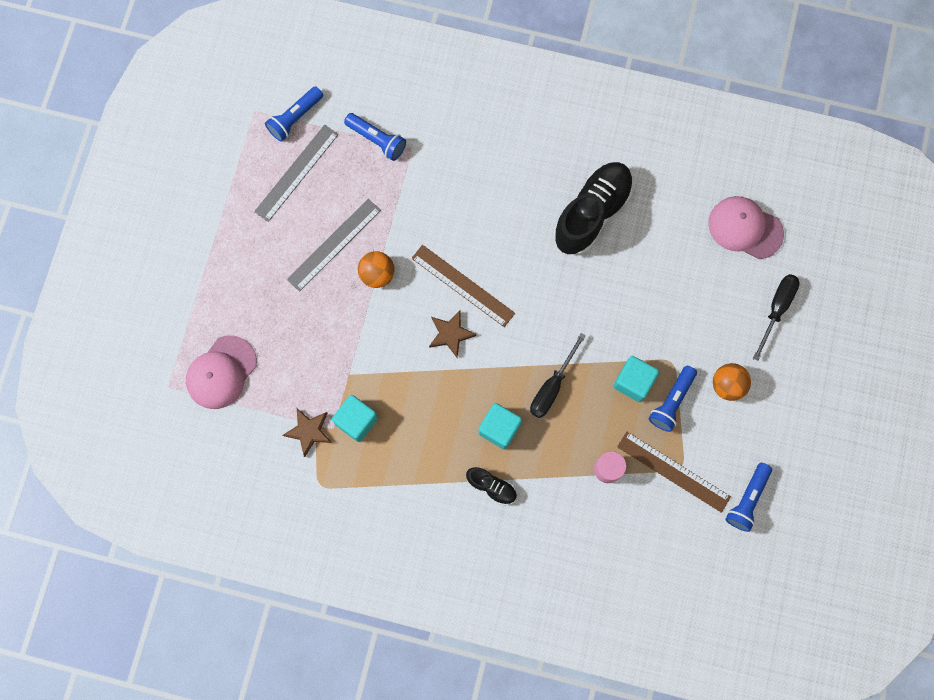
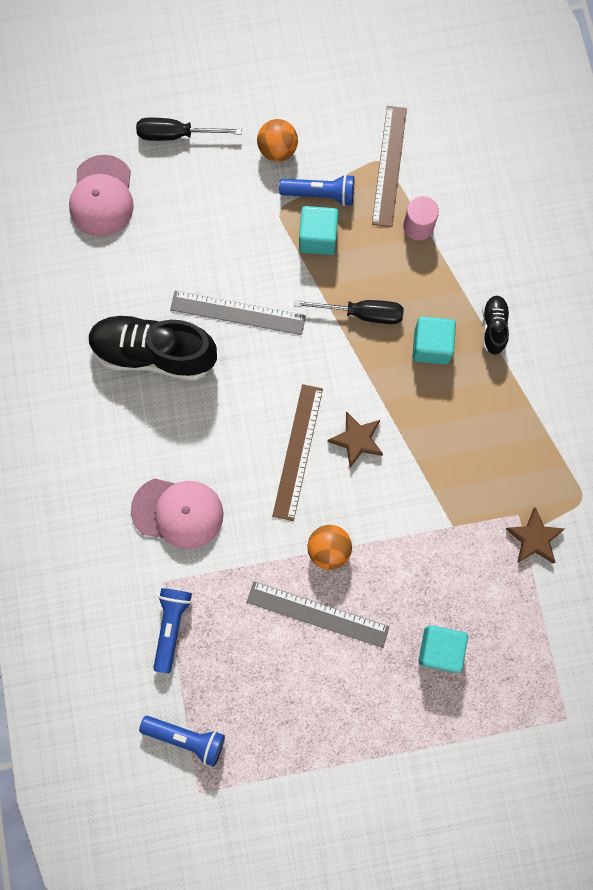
camera: 115 degrees left, 0 degrees up
pink cap [186,335,257,409] -> pink cap moved to [131,479,224,549]
grey ruler [254,125,339,222] -> grey ruler moved to [170,291,306,335]
turquoise cube [332,395,378,442] -> turquoise cube moved to [418,625,468,673]
blue flashlight [725,463,772,532] -> none

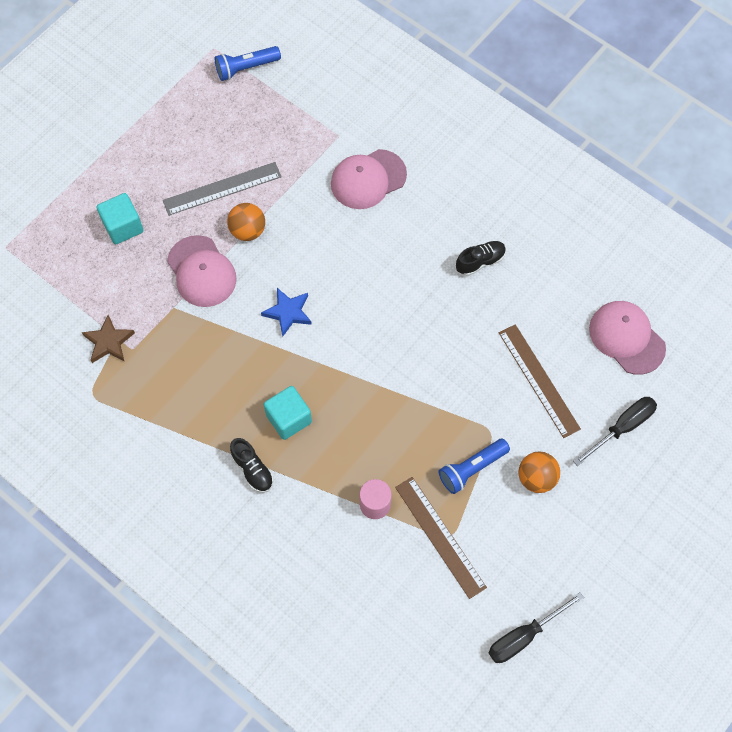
camera: 140 degrees right, 10 degrees down
black shoe [88,314,217,381] -> black shoe [456,241,506,276], size x0.48
blue flashlight [153,588,192,673] -> none
grey ruler [170,291,306,335] -> none
brown ruler [272,384,323,521] -> brown ruler moved to [499,324,581,438]
black screwdriver [294,300,404,324] -> black screwdriver moved to [489,592,584,663]
turquoise cube [299,206,338,255] -> none
brown star [327,411,383,468] -> blue star [261,288,312,337]
none -> pink cap [167,235,237,307]

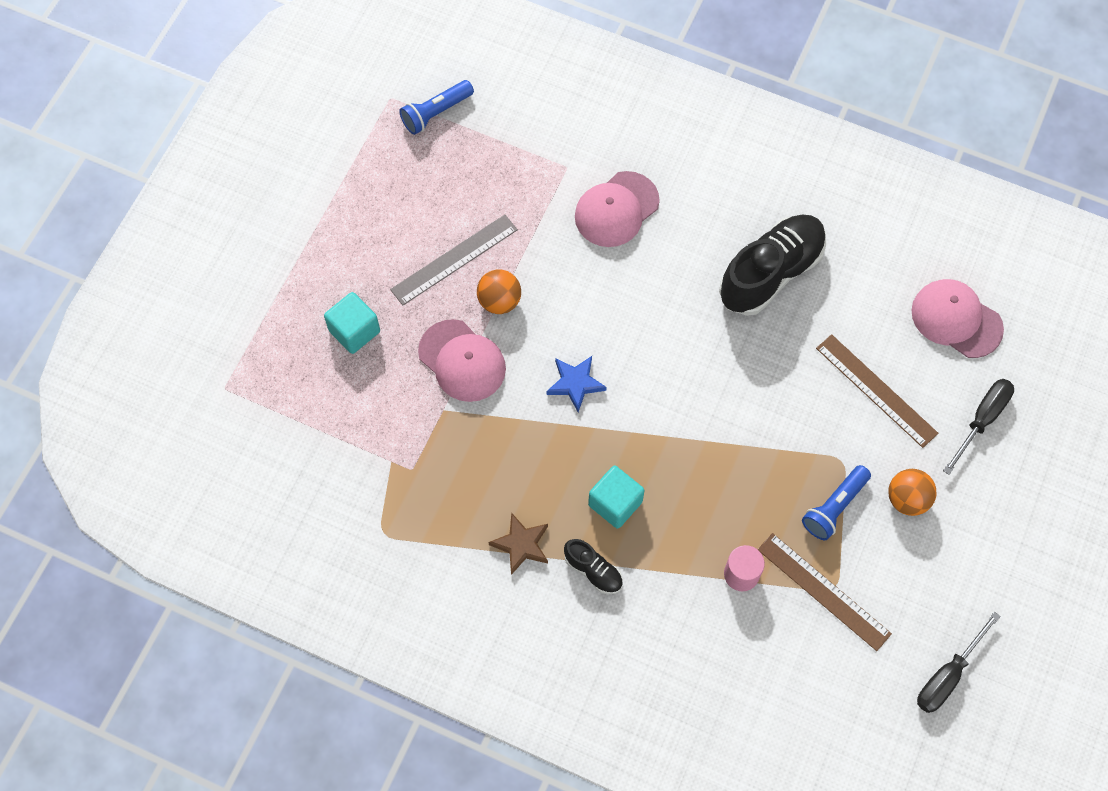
camera: 15 degrees left, 0 degrees up
brown star [82,315,135,363] -> brown star moved to [489,512,548,575]
black shoe [456,241,506,276] -> black shoe [719,214,826,316], size x2.10

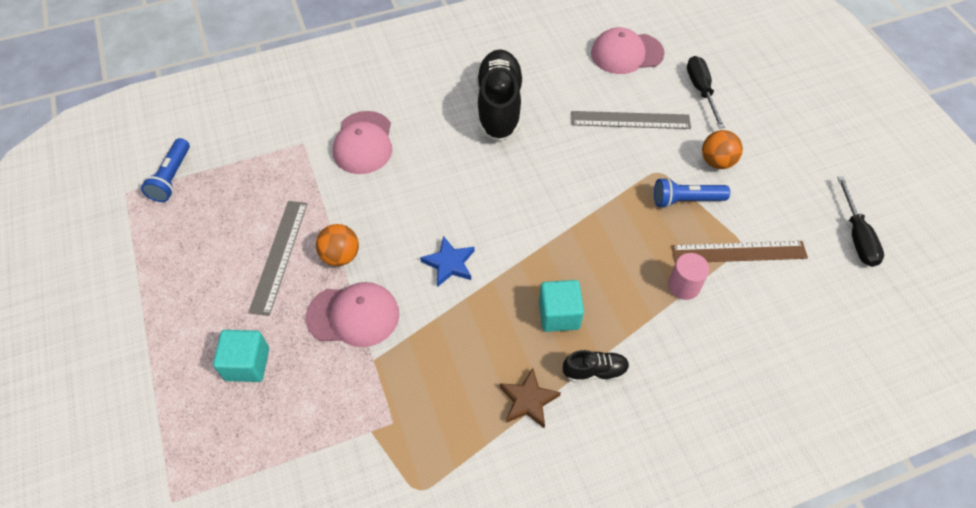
camera: 45 degrees left, 10 degrees down
blue flashlight [802,465,871,540] -> blue flashlight turned 90 degrees clockwise [654,178,730,208]
brown ruler [816,334,938,448] -> grey ruler [571,111,691,129]

